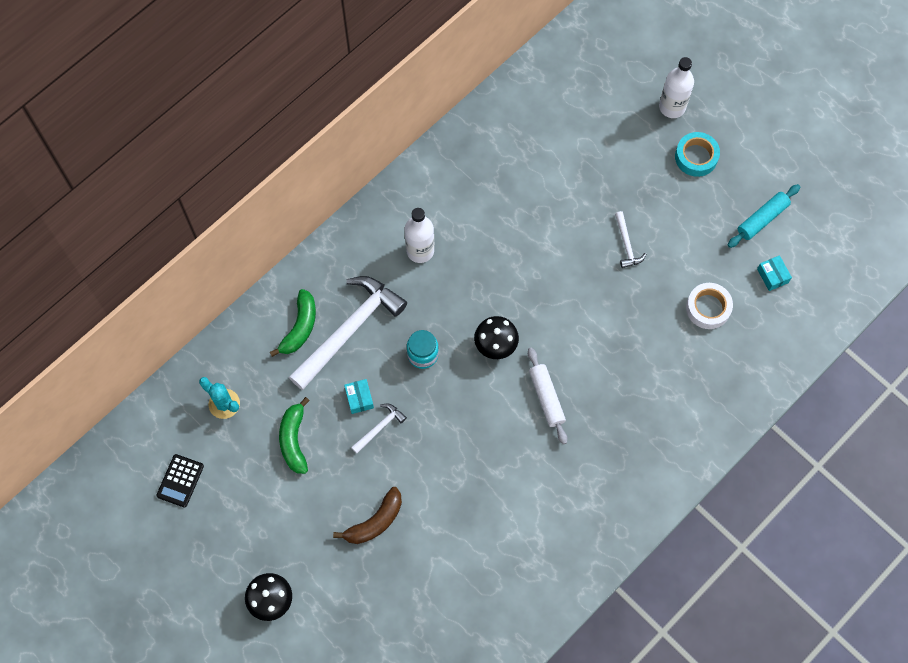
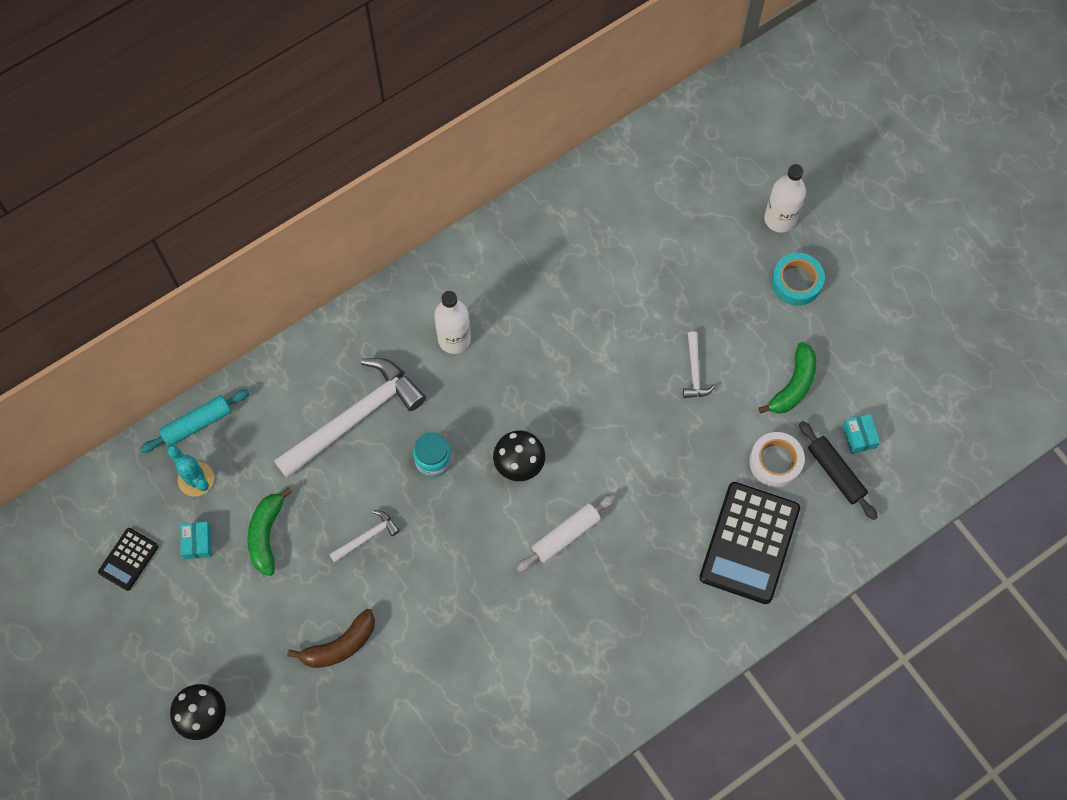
camera: 10 degrees right, 0 degrees up
green banana [270,289,316,357] -> green banana moved to [758,342,816,414]
turquoise box [344,379,374,414] -> turquoise box moved to [180,522,212,559]
white rolling pin [528,348,567,445] -> white rolling pin turned 60 degrees clockwise [516,494,616,572]
turquoise rolling pin [728,184,800,248] -> turquoise rolling pin moved to [140,389,250,453]
none -> black calculator [699,482,800,604]
none -> black rolling pin [799,421,877,520]

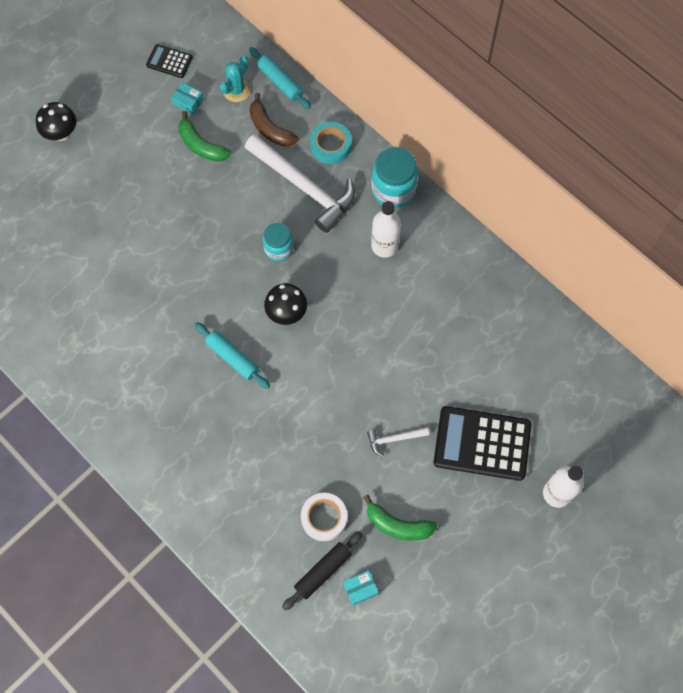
camera: 80 degrees right, 0 degrees up
turquoise box [180,522,212,559] -> turquoise box turned 45 degrees clockwise [171,82,204,115]
green banana [247,487,292,576] -> green banana turned 135 degrees counterclockwise [178,111,231,162]
brown banana [287,609,375,668] -> brown banana moved to [250,93,299,147]
white hammer [329,510,400,563] -> none
white rolling pin [516,494,616,572] -> turquoise rolling pin [194,322,270,389]
black calculator [699,482,800,604] -> black calculator moved to [434,406,532,481]
turquoise tape [771,253,825,305] -> turquoise tape moved to [310,122,351,164]
none -> turquoise jar [371,147,418,208]

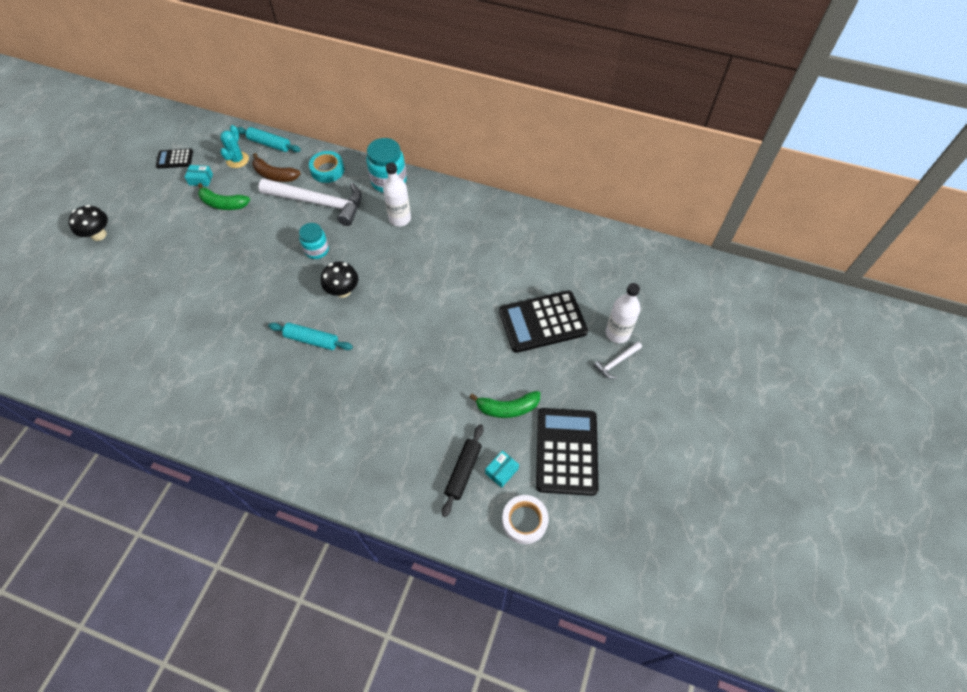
camera: 25 degrees left, 10 degrees down
white tape [301,493,347,541] -> white tape moved to [502,495,549,544]
white hammer [367,427,429,457] -> white hammer moved to [593,342,642,379]
none -> black calculator [536,408,599,496]

